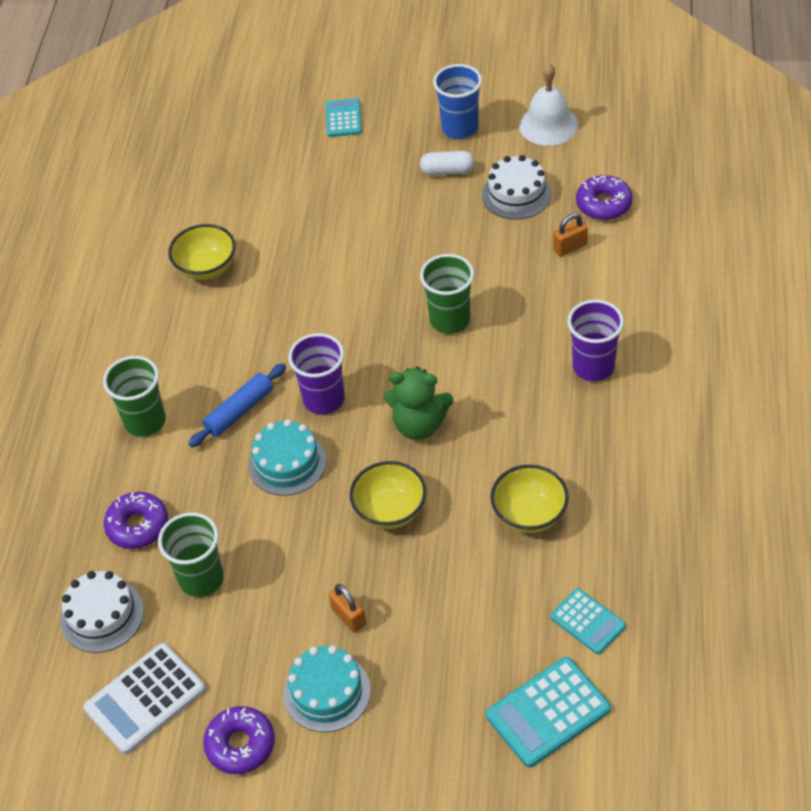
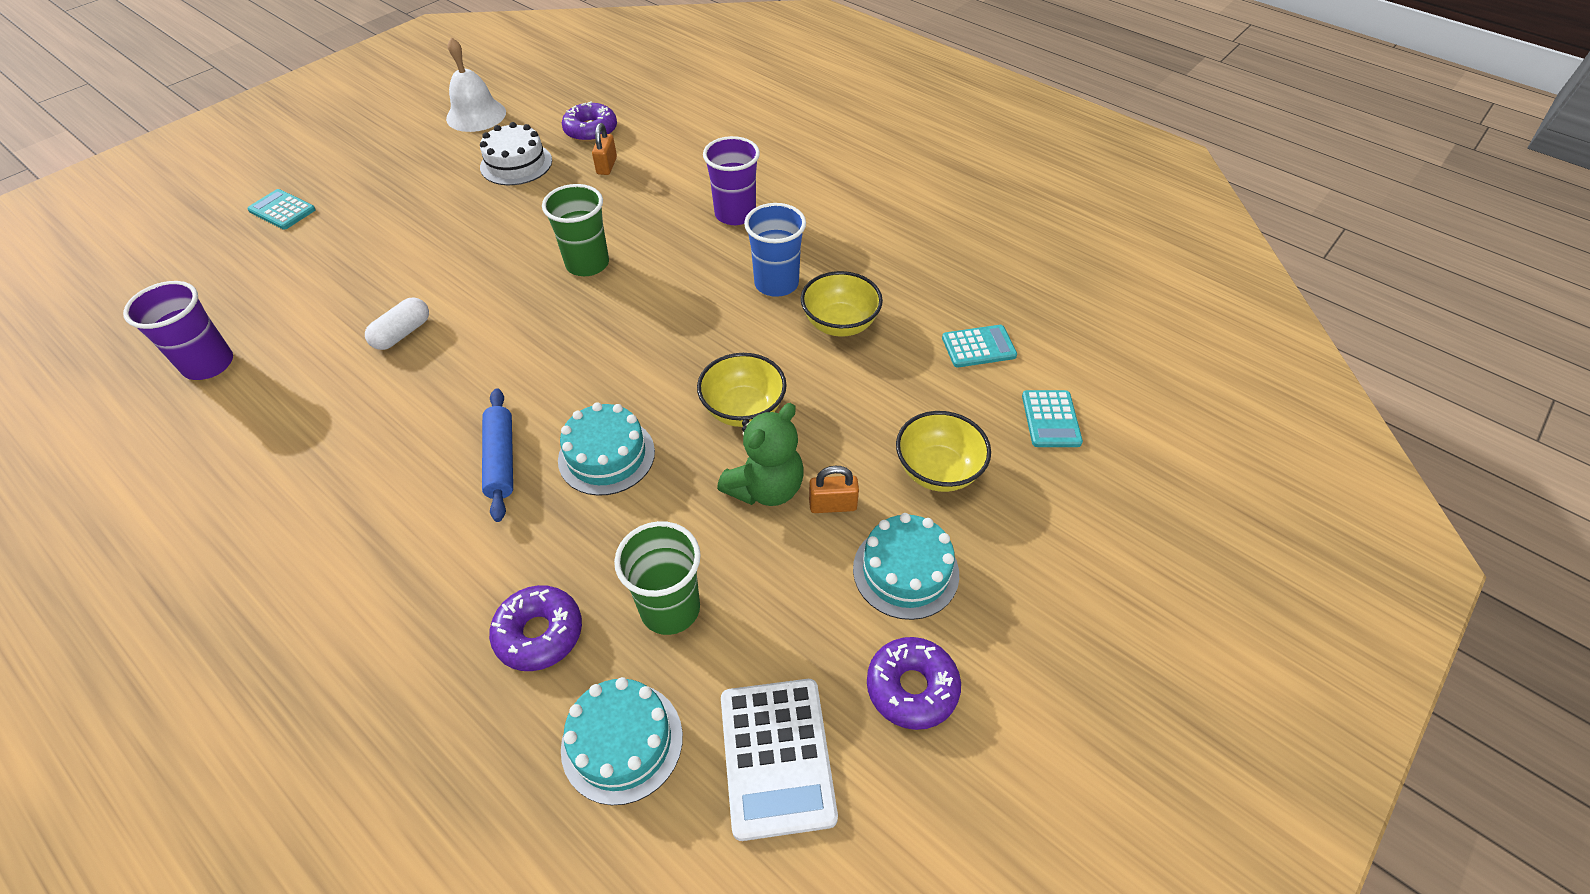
camera: 60 degrees left, 0 degrees up
white cake [61,571,144,653] -> turquoise cake [561,677,683,805]
green cup [103,356,166,437] -> none
yellow bowl [168,224,236,280] -> yellow bowl moved to [896,411,991,492]
purple cup [288,333,345,415] -> purple cup moved to [123,281,233,380]
green teddy bear [384,367,453,440] -> green teddy bear moved to [717,403,804,506]
white capsule [420,151,475,176] -> white capsule moved to [365,297,429,350]
blue cup [433,64,482,139] -> blue cup moved to [744,203,806,297]
turquoise calculator [486,657,611,767] -> turquoise calculator [1022,390,1083,447], size x0.63

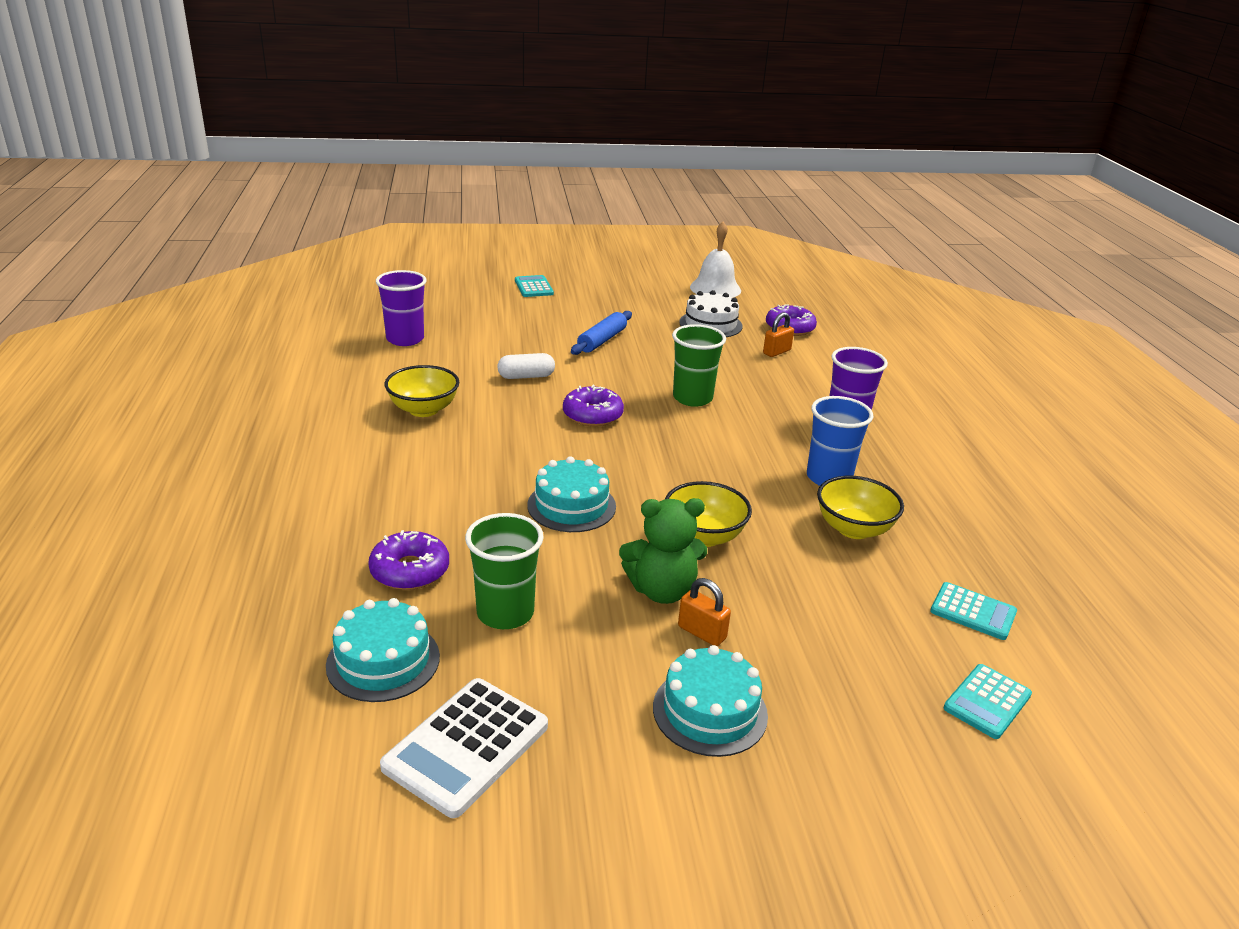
camera: 40 degrees right, 20 degrees down
blue rolling pin [482,388,513,522] -> blue rolling pin moved to [571,311,632,355]
purple donut [867,637,961,730] -> purple donut moved to [563,385,624,427]
yellow bowl [896,411,991,492] -> yellow bowl moved to [385,365,460,417]

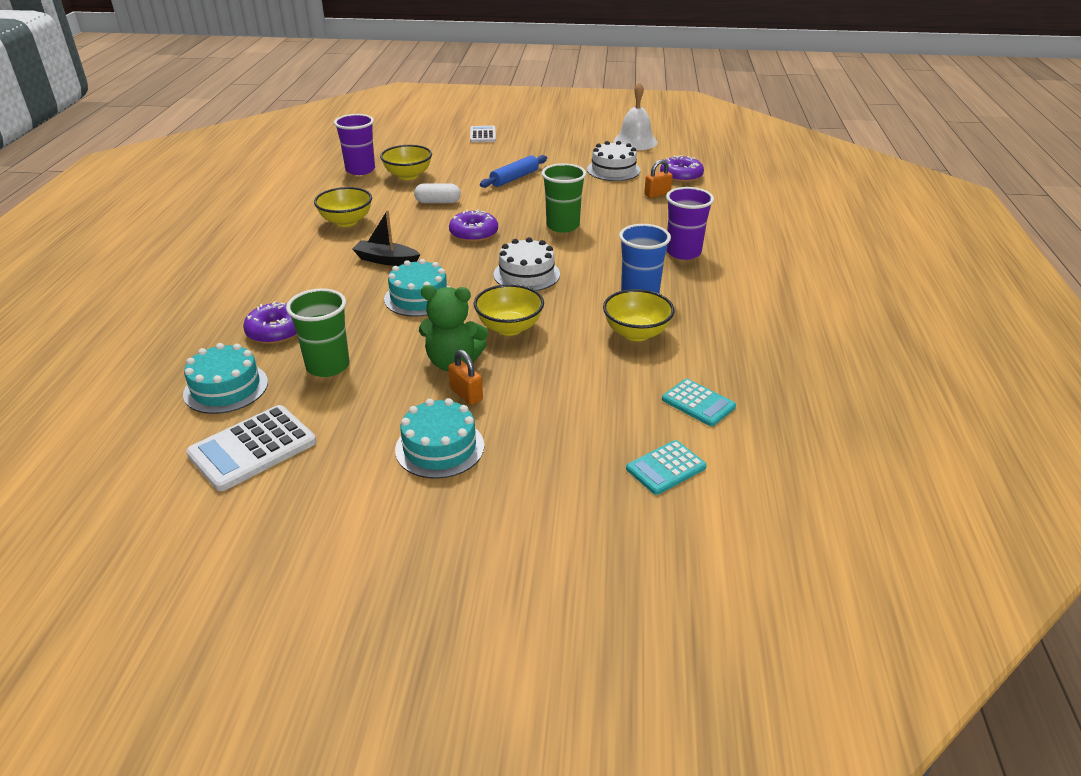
camera: 15 degrees right, 5 degrees up
turquoise calculator [515,275,554,297] -> white calculator [470,126,496,142]
none -> black boat [352,210,420,266]
none -> yellow bowl [380,145,432,180]
none -> white cake [493,237,560,291]

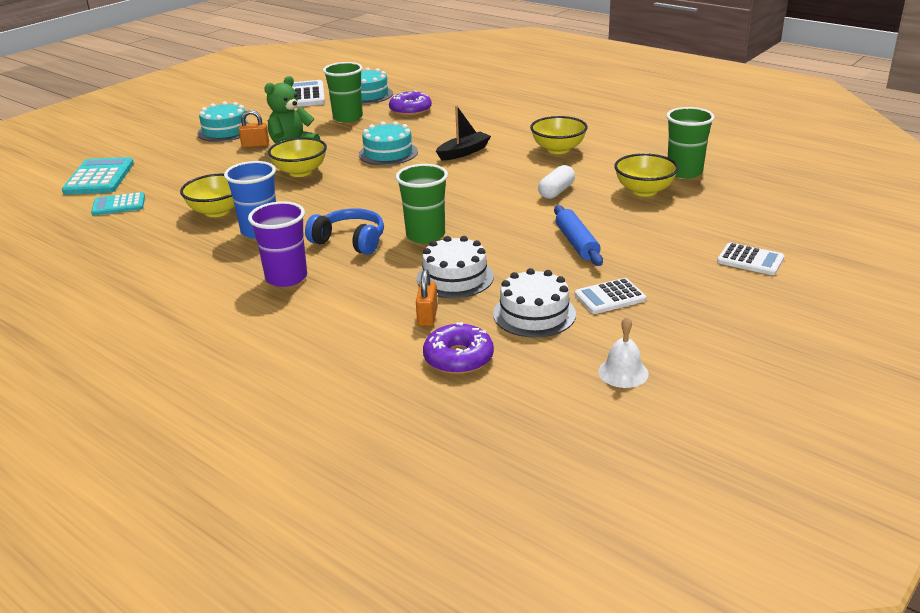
camera: 125 degrees right, 5 degrees down
purple cup [334,114,375,175] -> green cup [666,107,715,179]
purple donut [449,209,498,242] -> none
white cake [493,237,560,291] -> white cake moved to [417,236,494,298]
white bell [613,82,657,150] -> white bell [598,317,649,388], size x0.62
turquoise calculator [626,440,707,495] -> turquoise calculator [62,157,134,195], size x1.60
none -> blue headphones [305,208,384,255]
none -> white calculator [574,278,646,314]

